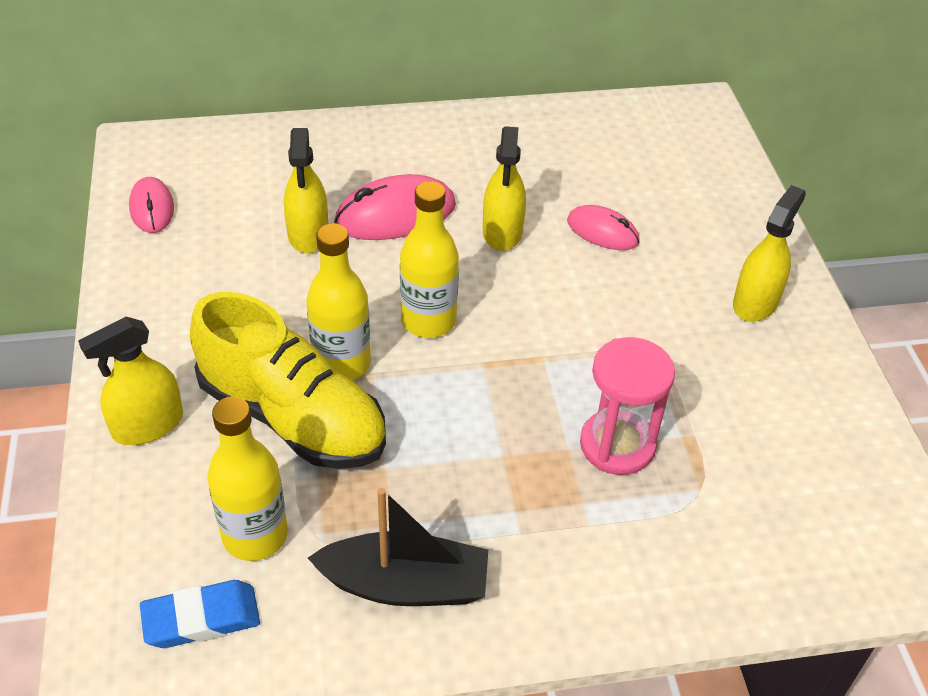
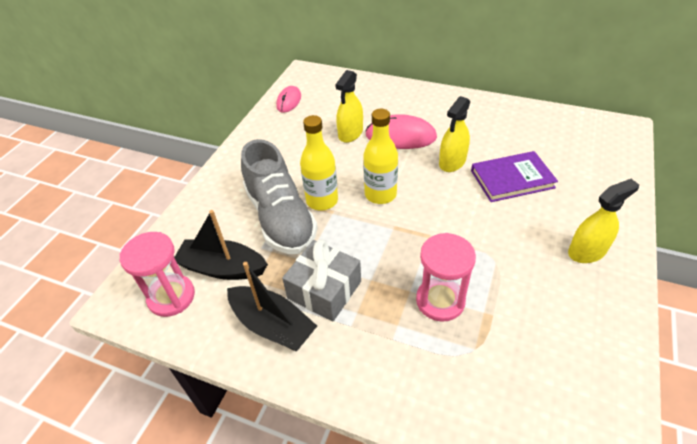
camera: 35 degrees right, 0 degrees up
yellow spray bottle [78,317,183,445] -> none
blue eraser [140,580,260,648] -> pink hourglass [119,232,195,317]
yellow shoe [190,292,386,469] -> grey shoe [241,139,318,254]
yellow bottle [207,396,288,561] -> black boat [174,210,268,280]
pink mouse [567,205,640,250] -> purple book [471,151,558,202]
none -> grey gift [282,240,361,321]

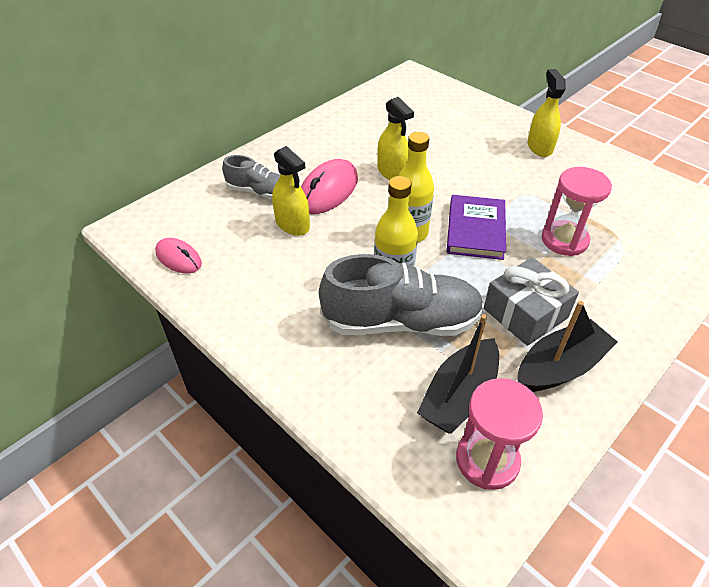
camera: 70 degrees left, 0 degrees up
purple book [471,151,558,202] -> purple book moved to [447,195,506,260]
none -> grey shoe [222,155,280,199]

